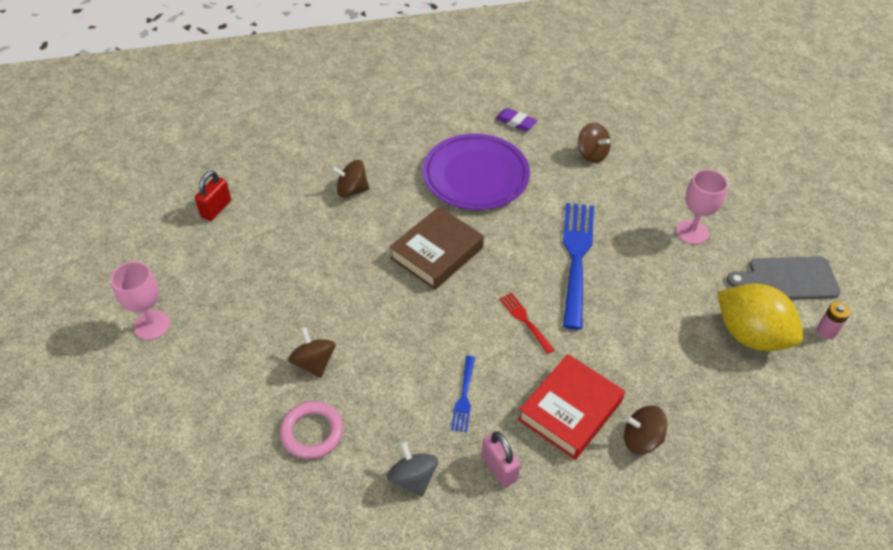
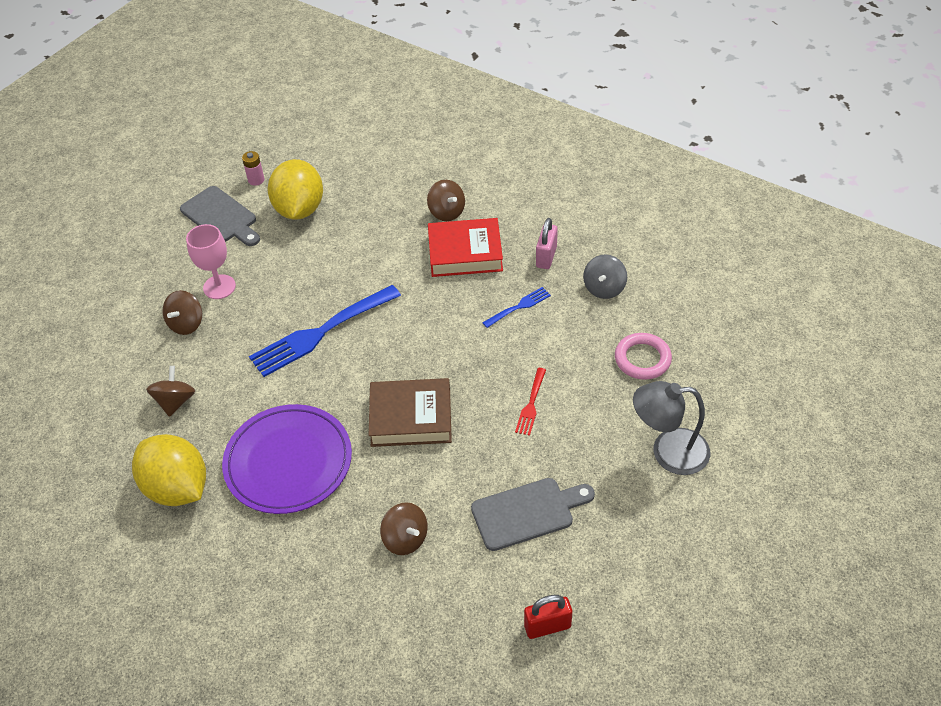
camera: 130 degrees left, 0 degrees up
pink goblet [111,261,170,340] -> none
brown spinning top [288,327,335,378] -> brown spinning top moved to [163,290,202,335]
purple eraser [495,108,537,131] -> yellow lemon [132,434,206,506]
red fork [499,293,554,354] -> red fork moved to [515,368,546,436]
none -> grey cutting board [471,478,595,551]
none -> grey lamp [633,381,710,475]

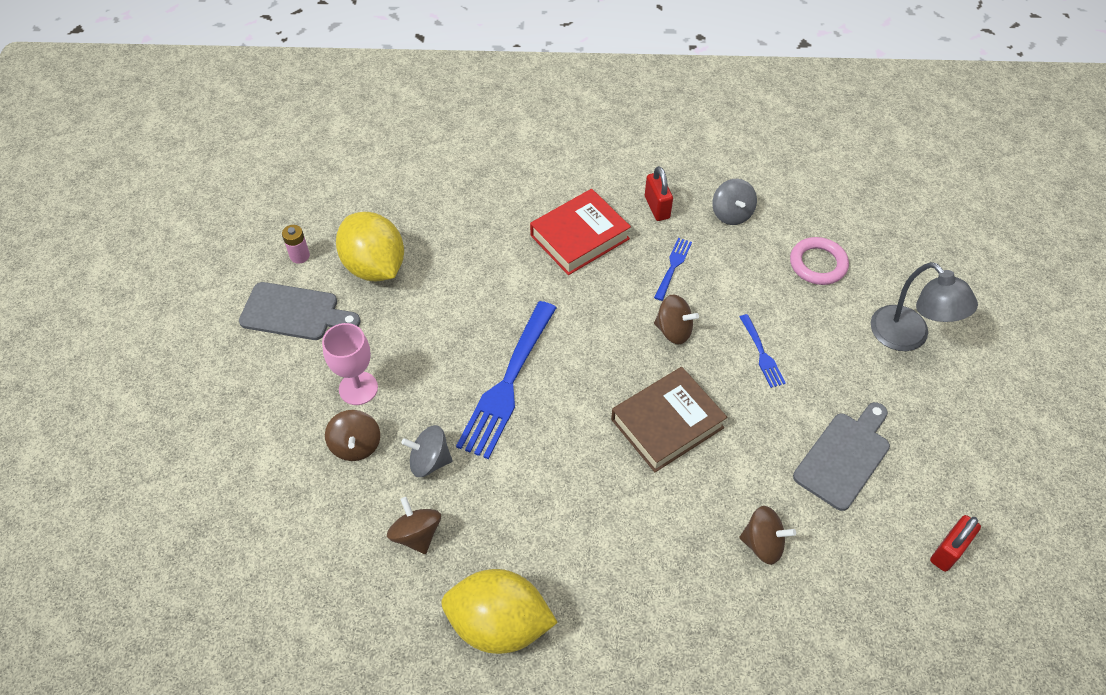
camera: 35 degrees left, 5 degrees up
purple plate [222,404,352,514] -> none
brown spinning top [427,180,465,221] -> brown spinning top moved to [654,295,699,345]
red fork [515,368,546,436] -> blue fork [740,314,786,388]
pink padlock [536,218,558,269] -> red padlock [645,166,673,221]
grey lamp [633,381,710,475] -> grey lamp turned 90 degrees counterclockwise [871,262,978,351]
none -> grey spinning top [401,425,453,477]

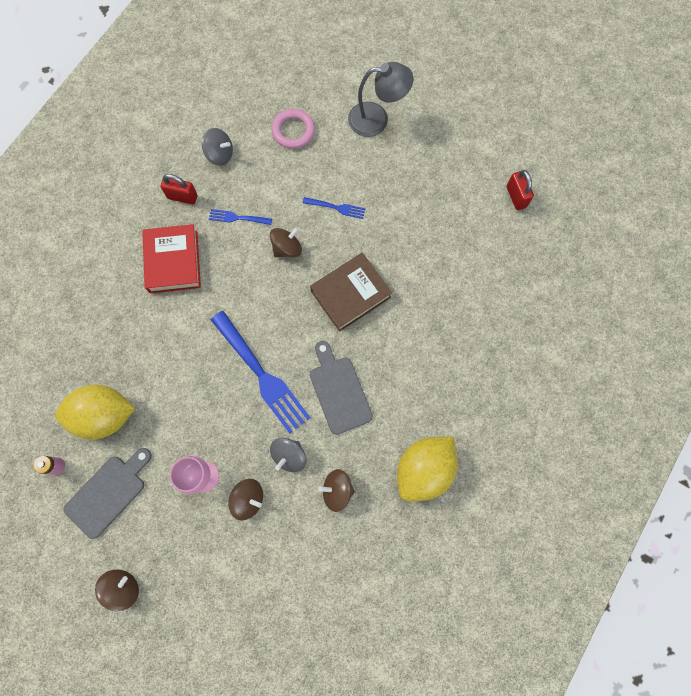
camera: 60 degrees left, 20 degrees up
brown book [611,367,727,472] -> brown book turned 60 degrees clockwise [310,253,392,332]
blue fork [654,238,692,301] -> blue fork turned 45 degrees counterclockwise [209,209,272,225]
brown spinning top [739,506,796,565] -> brown spinning top moved to [95,570,139,611]
grey cutting board [793,402,890,511] -> grey cutting board moved to [310,341,373,435]

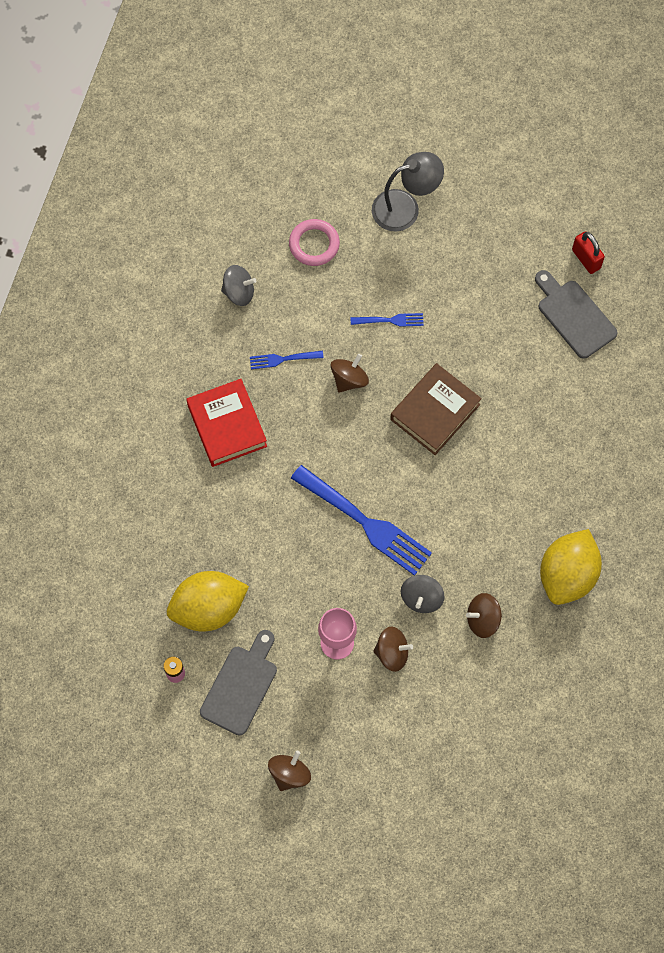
camera: 15 degrees left, 5 degrees down
red padlock [160,174,197,204] -> none
grey cutting board [310,341,373,435] -> grey cutting board moved to [535,270,617,359]

